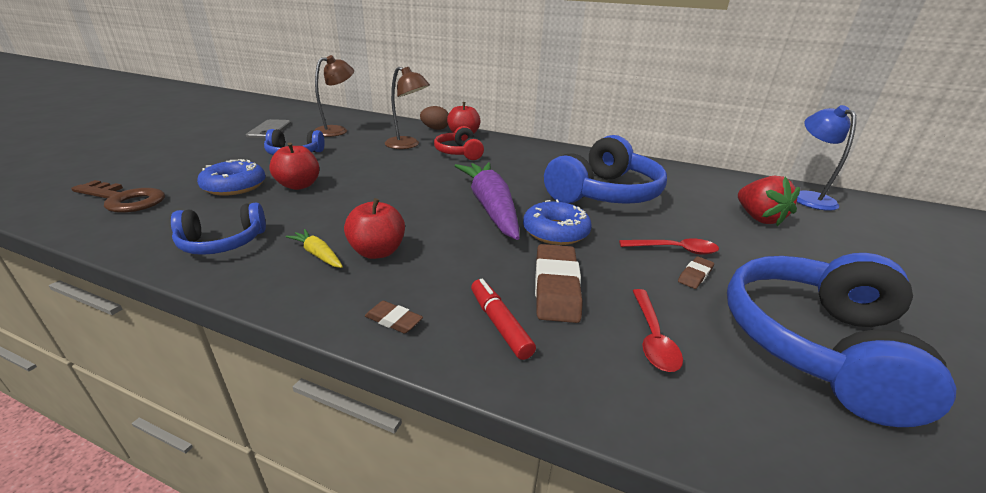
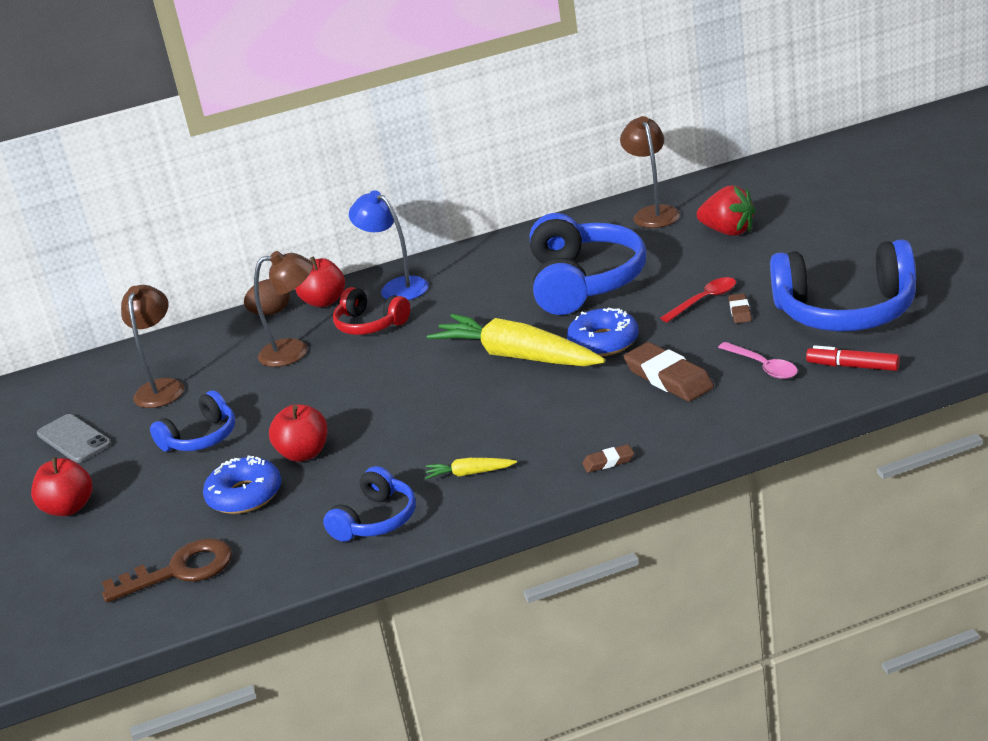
camera: 35 degrees left, 0 degrees up
red apple [344,198,405,259] -> red apple moved to [31,457,93,516]
purple carrot [454,162,520,240] -> yellow carrot [427,314,605,366]
red marker [471,279,536,360] -> red marker moved to [806,345,900,371]
red spoon [633,289,683,372] -> pink spoon [718,342,798,379]
blue headphones [727,253,956,427] -> blue headphones turned 75 degrees counterclockwise [770,239,916,332]
blue lamp [797,105,857,211] -> blue lamp moved to [349,190,429,300]
none -> brown lamp [620,116,680,228]

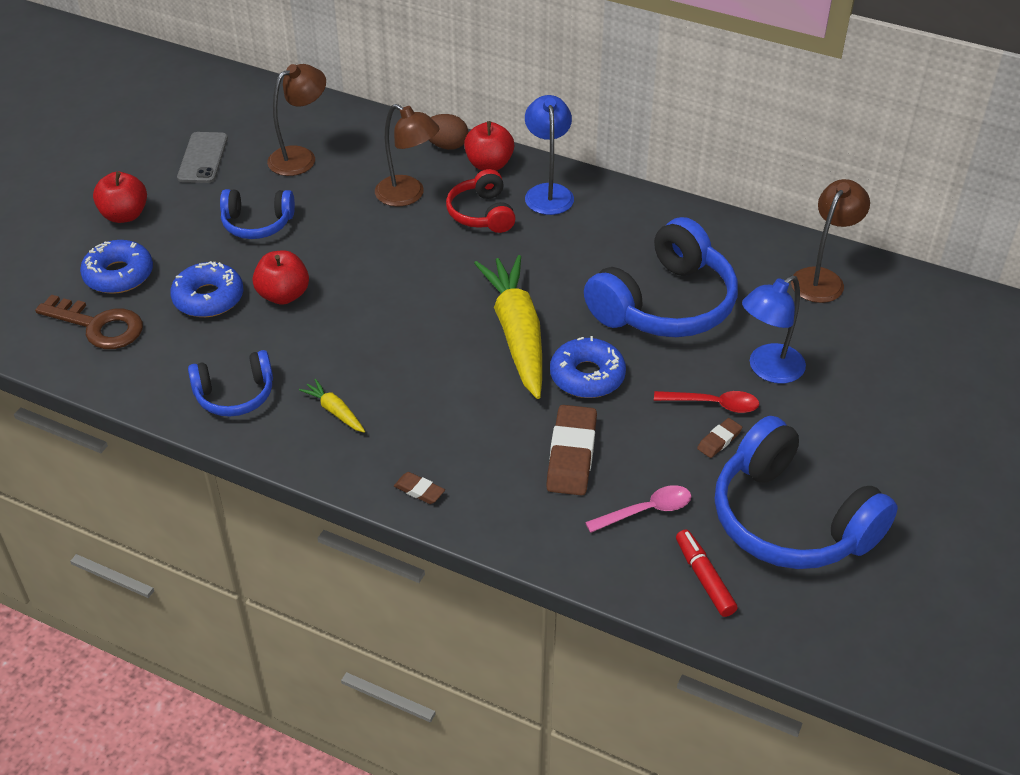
camera: 40 degrees right, 15 degrees up
red strawberry [697,185,755,236] -> none
pink spoon [718,342,798,379] -> pink spoon turned 120 degrees counterclockwise [585,485,691,533]
none -> blue donut [80,240,153,294]
none -> blue lamp [742,275,806,383]

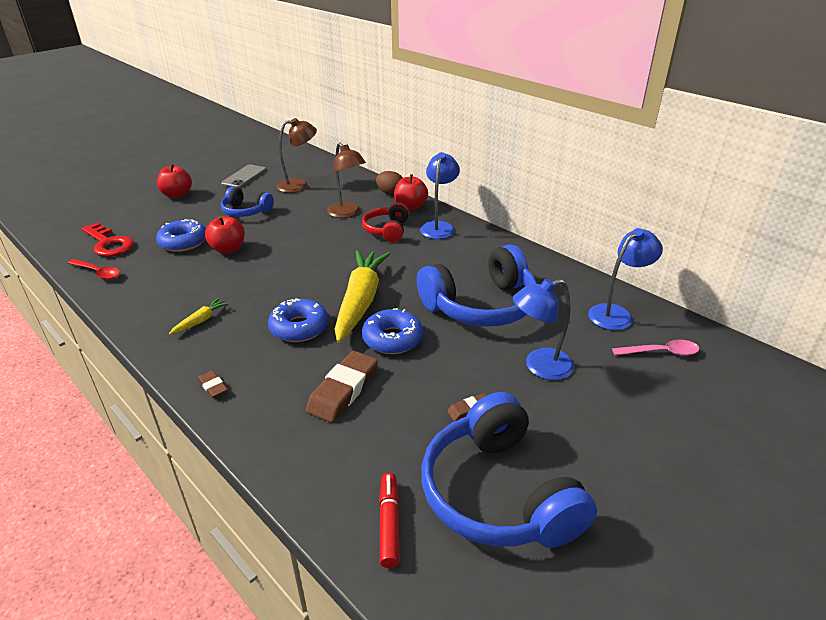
camera: 20 degrees right, 10 degrees down
brown key [35,294,143,349] -> red key [81,222,134,257]
blue donut [80,240,153,294] -> blue donut moved to [268,298,328,342]
blue headphones [188,350,273,417] -> none
yellow carrot [299,379,365,433] -> yellow carrot turned 60 degrees clockwise [169,298,230,335]
pink spoon [585,485,691,533] -> pink spoon moved to [612,339,700,356]
red spoon [654,391,759,413] -> red spoon moved to [67,259,120,280]
brown lamp [791,179,870,303] -> blue lamp [588,228,663,330]

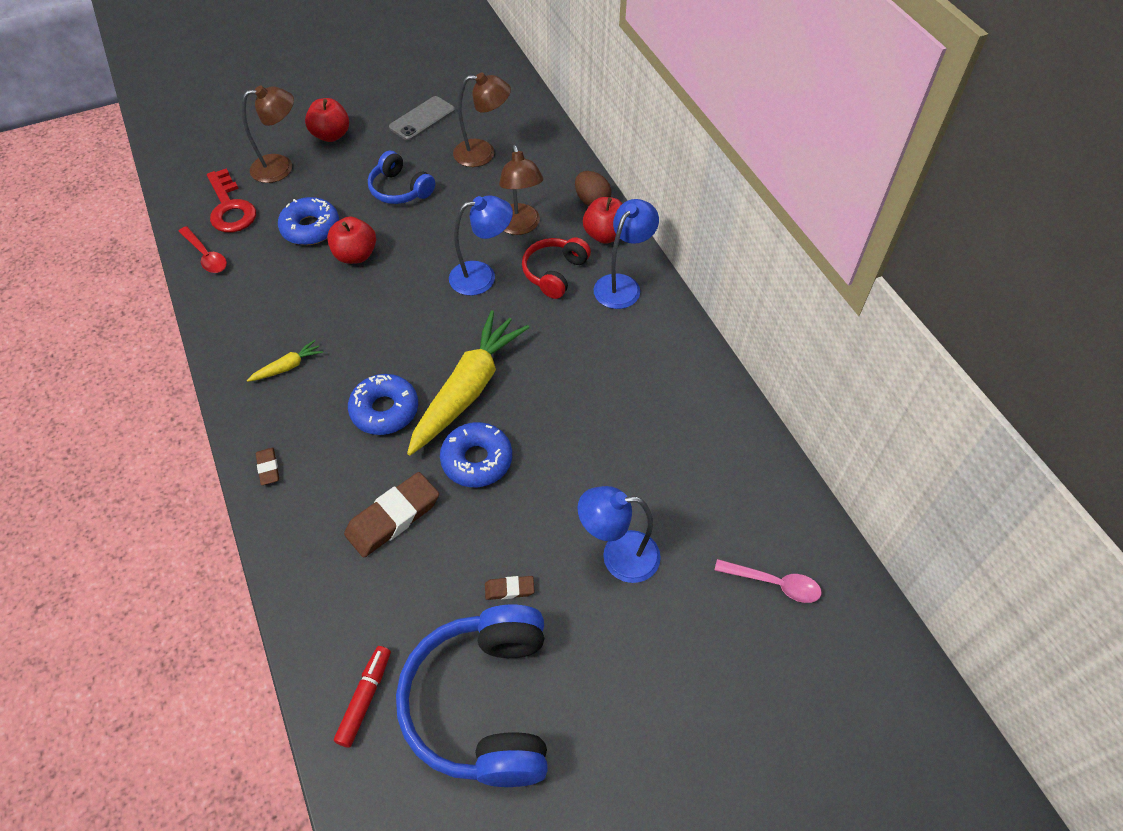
camera: 20 degrees right, 20 degrees up
blue headphones [417,244,537,327] -> none
blue lamp [588,228,663,330] -> blue lamp moved to [449,195,513,296]
none -> brown lamp [242,85,294,183]

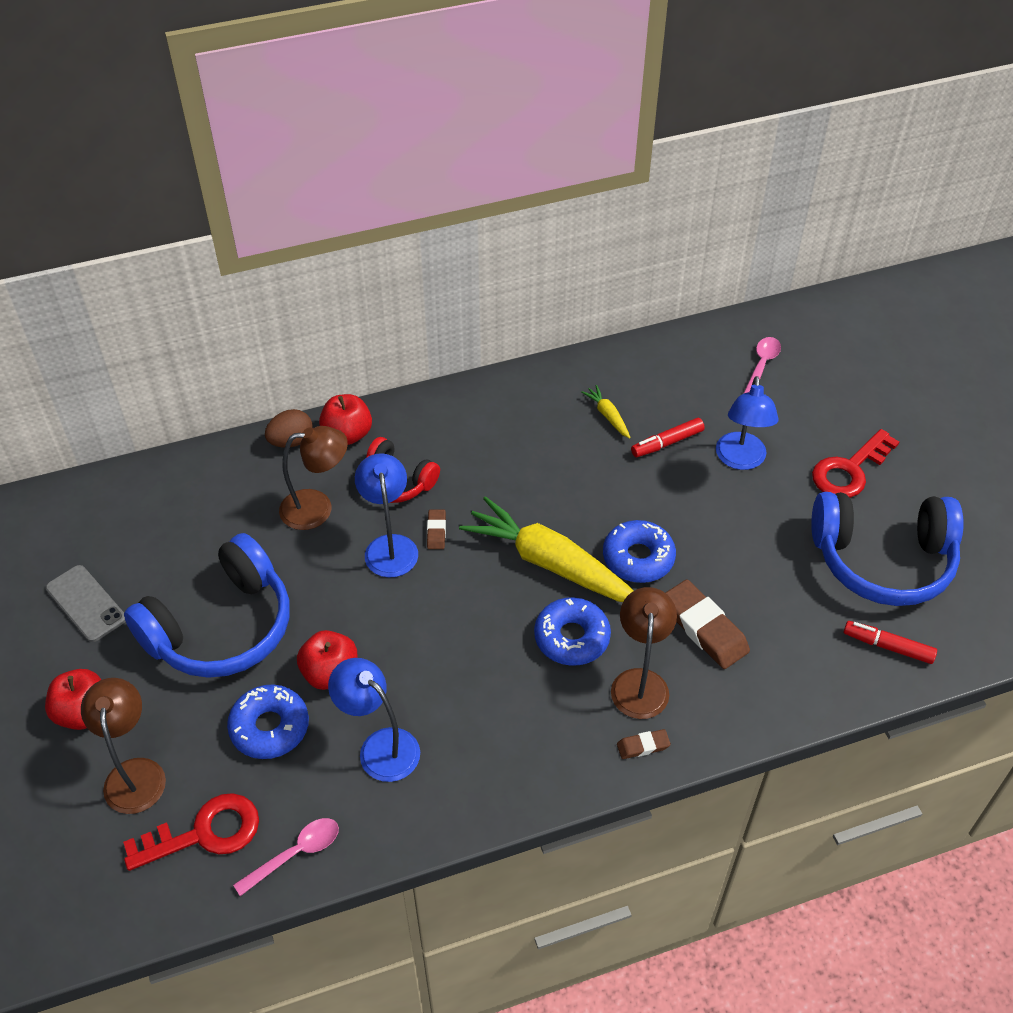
camera: 85 degrees left, 5 degrees down
red spoon [178,226,227,273] -> pink spoon [233,818,339,896]
yellow carrot [247,340,323,382] -> yellow carrot moved to [581,385,631,439]
blue headphones [368,151,435,204] -> blue headphones [124,533,289,678], size x1.83
brown lamp [453,73,511,167] -> brown lamp moved to [611,587,677,719]
brown eraser [485,576,535,600] -> brown eraser moved to [427,510,446,549]
blue lamp [594,199,659,309] -> blue lamp moved to [328,658,420,782]
none -> red marker [631,418,705,457]
none -> red key [812,429,899,498]

